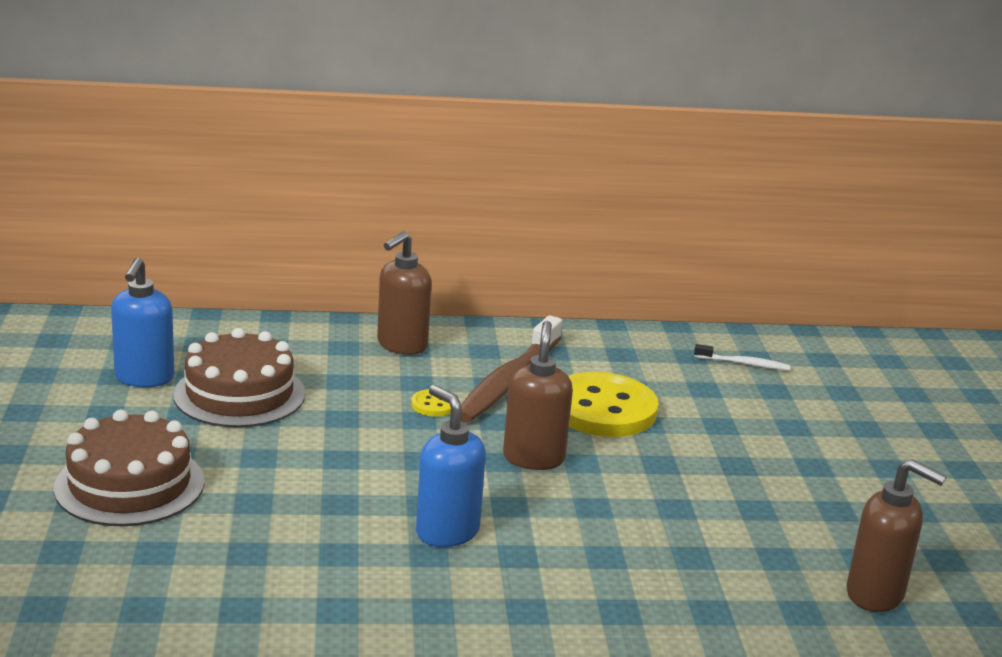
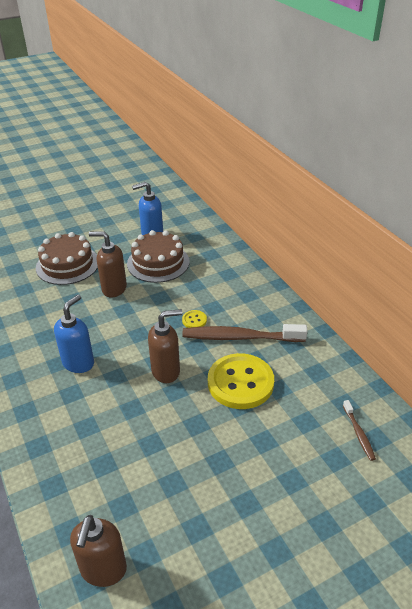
camera: 70 degrees right, 15 degrees up
brown soap dispenser [377,231,431,355] -> brown soap dispenser moved to [89,231,127,297]
white toothbrush [694,344,790,371] -> brown toothbrush [343,400,376,461]

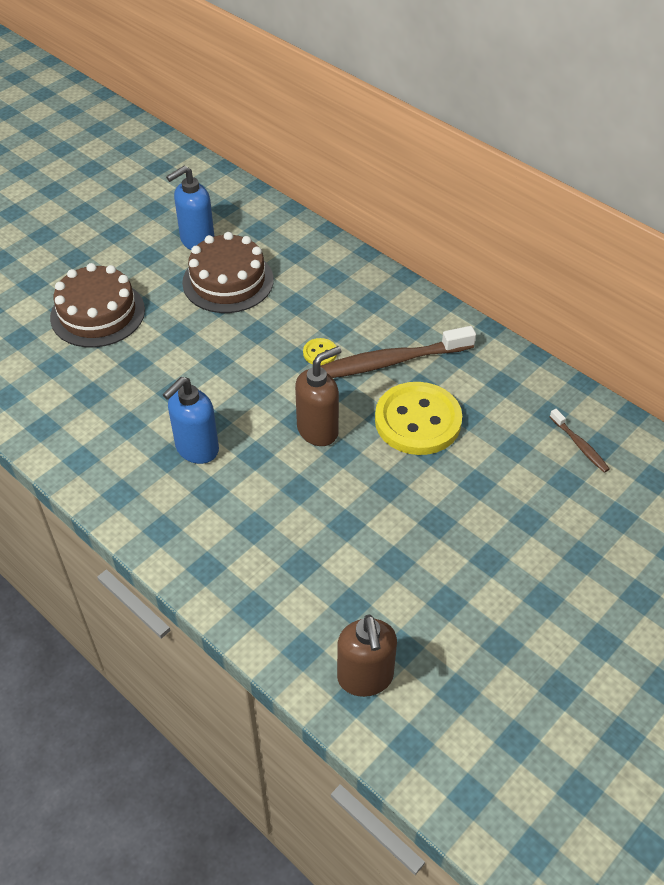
camera: 20 degrees left, 10 degrees up
blue soap dispenser [54,294,94,373] -> blue soap dispenser turned 150 degrees counterclockwise [163,377,219,464]
brown soap dispenser [89,231,127,297] -> none

